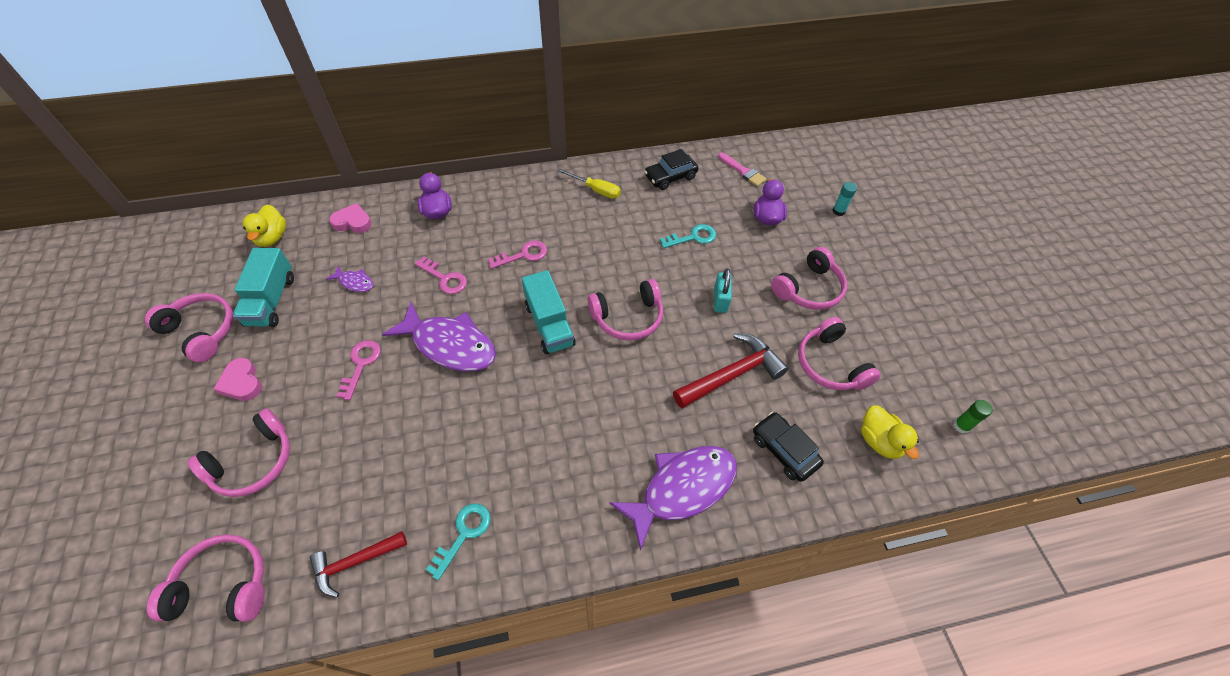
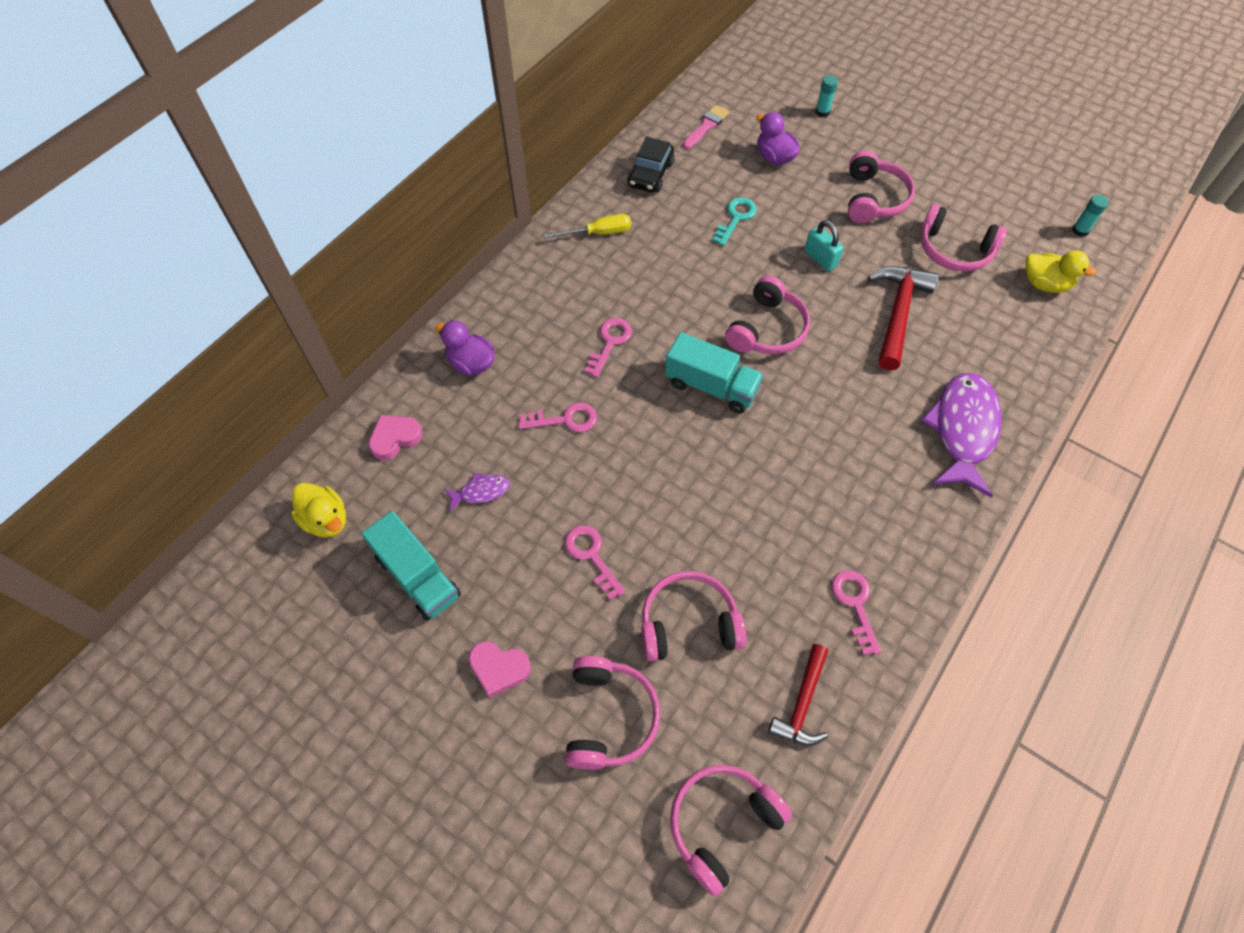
camera: 40 degrees left, 5 degrees up
pink headphones [145,293,233,362] -> pink headphones moved to [641,571,746,662]
purple fish [382,302,496,371] -> none
turquoise key [426,503,491,580] -> pink key [832,570,881,655]
pink brush [718,152,767,187] -> pink brush turned 60 degrees counterclockwise [683,105,729,149]
black car [753,412,824,482] -> none
green glue stick [953,400,993,434] -> turquoise glue stick [1072,195,1109,237]

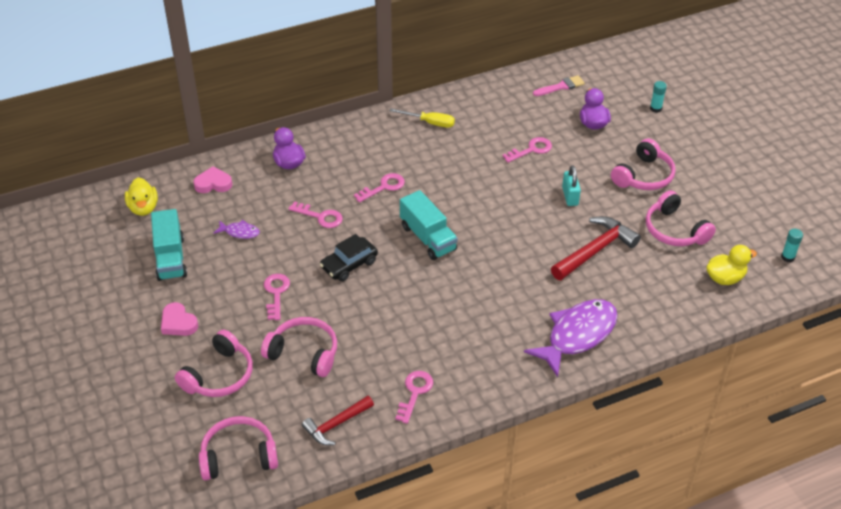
camera: 30 degrees right, 15 degrees down
black car [627,137,675,192] -> black car moved to [320,234,378,281]
turquoise key [712,197,757,246] -> pink key [502,137,552,163]
pink headphones [725,276,810,354] -> none
yellow duck [1025,250,1097,293] -> yellow duck turned 75 degrees counterclockwise [706,245,757,285]

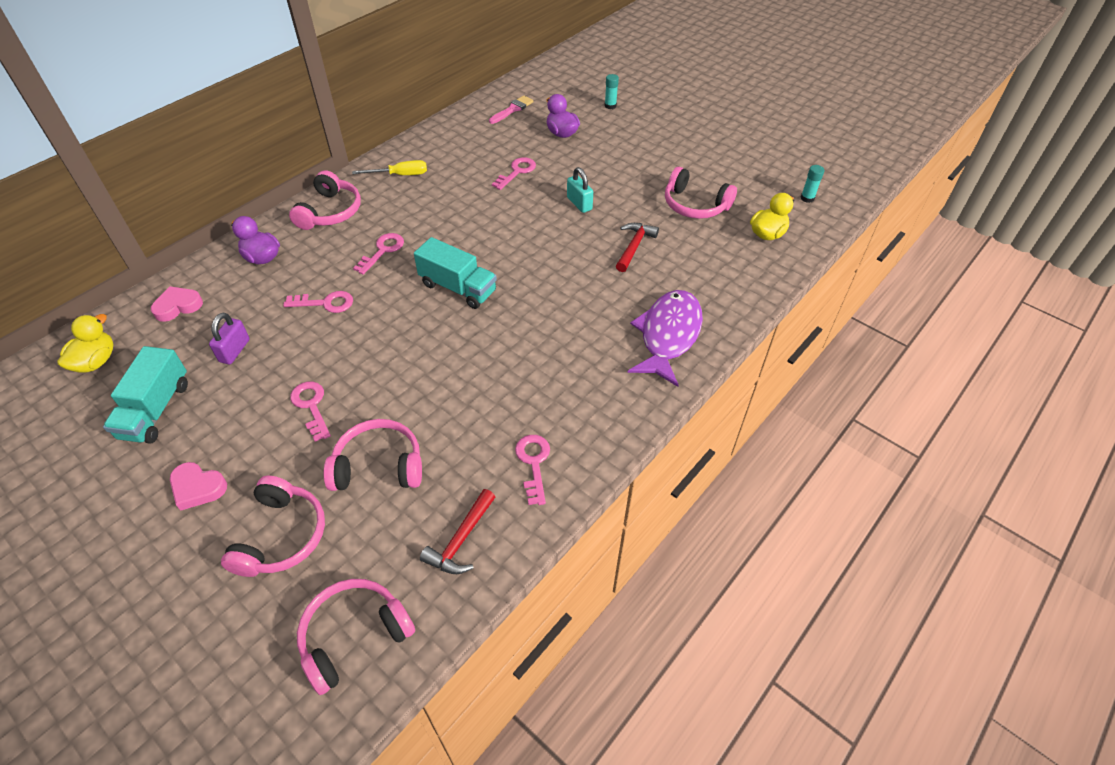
camera: 25 degrees left, 5 degrees up
yellow duck [125,177,158,216] -> yellow duck turned 120 degrees counterclockwise [57,314,114,372]
turquoise truck [151,209,187,281] -> turquoise truck turned 45 degrees clockwise [103,346,188,443]
purple fish [213,220,260,239] -> purple padlock [209,313,250,364]
black car [320,234,378,281] -> none
red hammer [551,216,641,280] -> red hammer [616,223,659,272], size x0.65
pink headphones [611,139,676,190] -> pink headphones moved to [289,170,361,230]

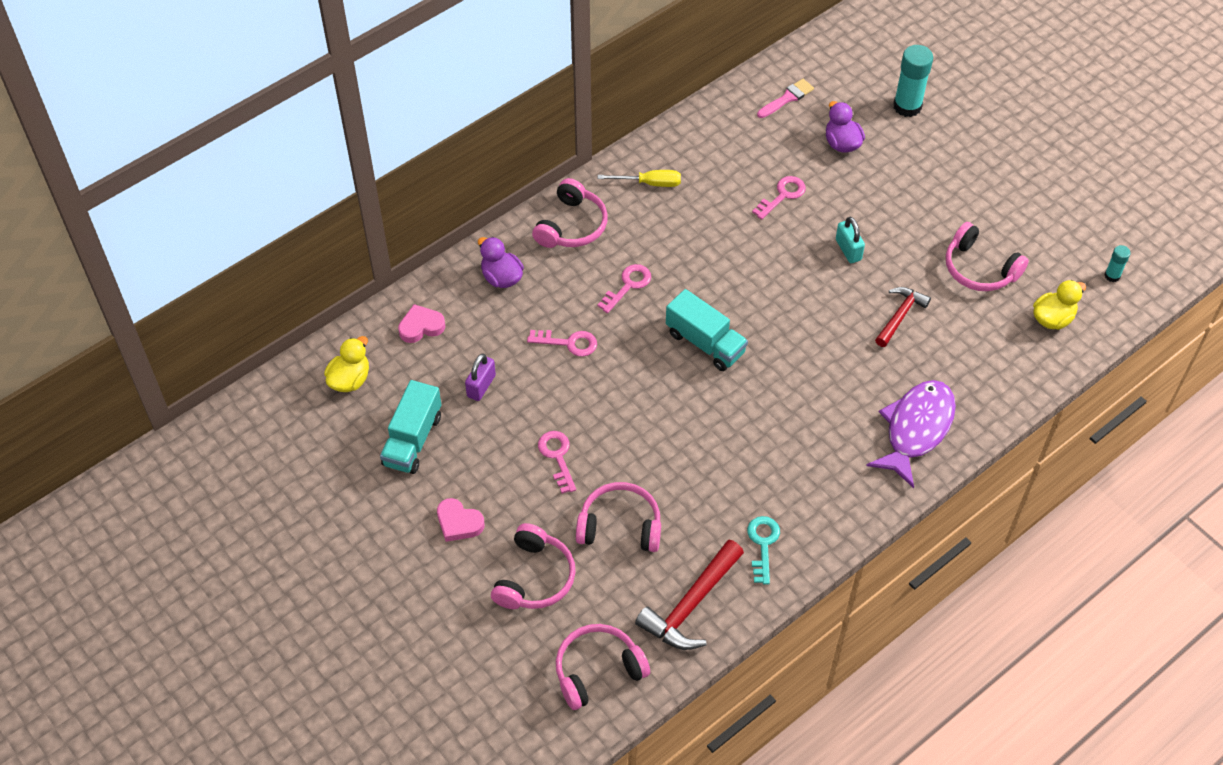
camera: 10 degrees right, 5 degrees up
red hammer [420,489,495,574] -> red hammer [635,539,744,650], size x1.55
pink key [515,435,550,505] -> turquoise key [747,516,780,584]
turquoise glue stick [605,74,619,109] -> turquoise glue stick [893,45,933,117], size x1.94

